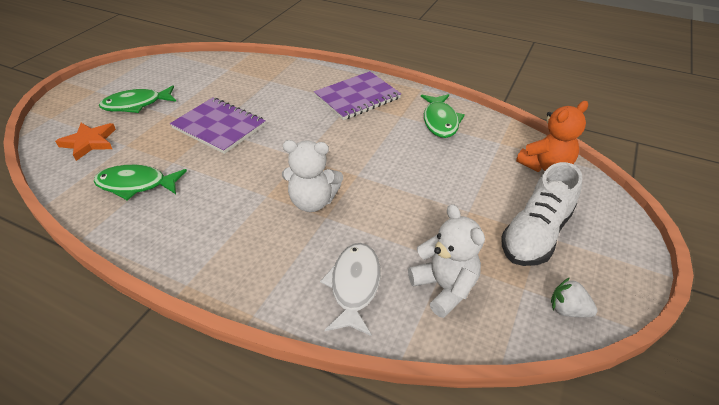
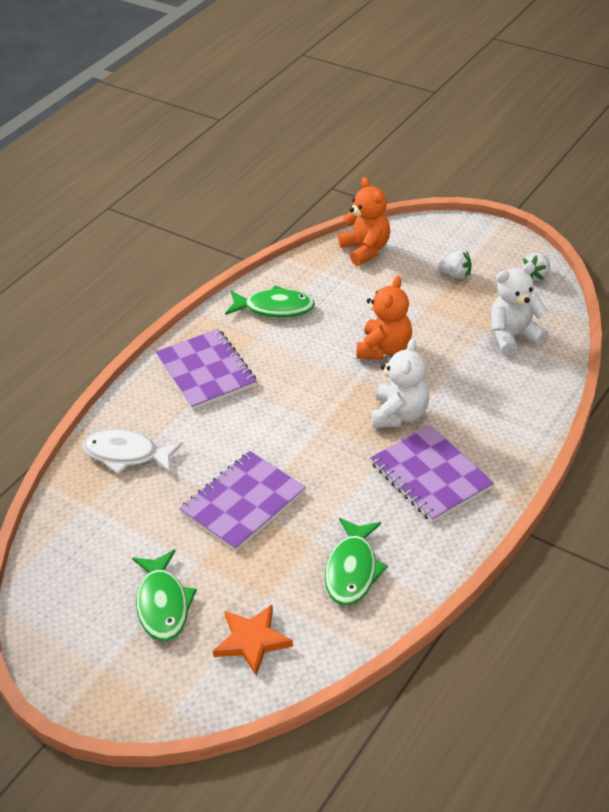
camera: 80 degrees left, 0 degrees up
white fish [320,243,381,336] -> white fish moved to [82,429,183,474]
white shoe [501,162,582,266] -> white strawberry [438,250,471,279]
none -> orange teddy bear [357,276,412,360]
none -> purple notebook [370,425,494,523]

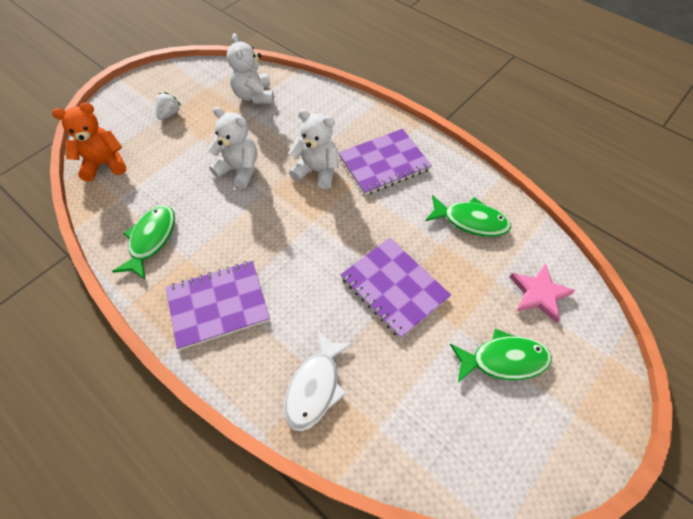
camera: 85 degrees left, 15 degrees up
orange star [213,605,293,676] -> pink star [510,263,576,323]
orange teddy bear [357,276,412,360] -> white teddy bear [208,107,257,189]
white strawberry [522,253,550,281] -> none

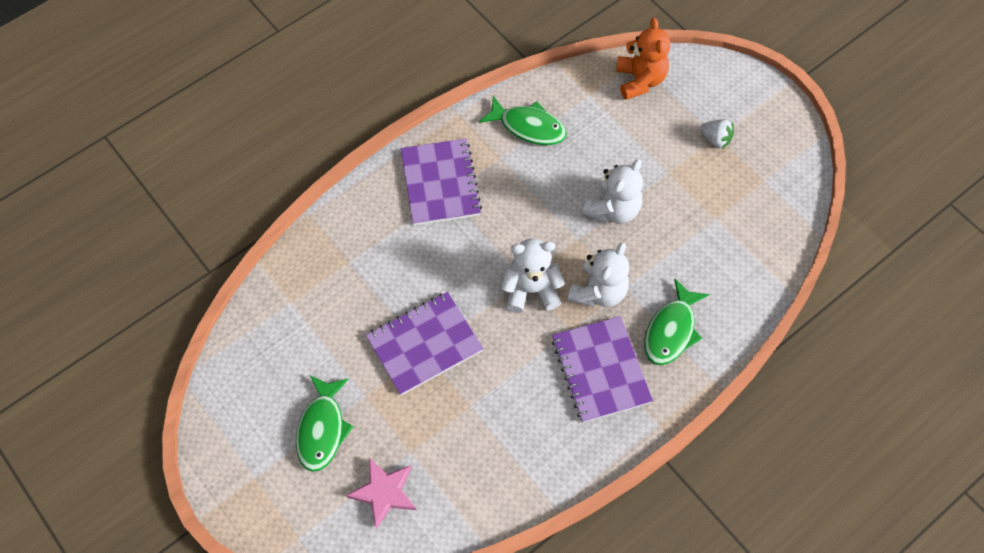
camera: 100 degrees right, 5 degrees up
white teddy bear [227,33,274,104] -> white teddy bear moved to [501,238,565,313]
white fish [284,330,353,431] -> none
green fish [425,195,511,237] -> green fish moved to [644,279,709,365]

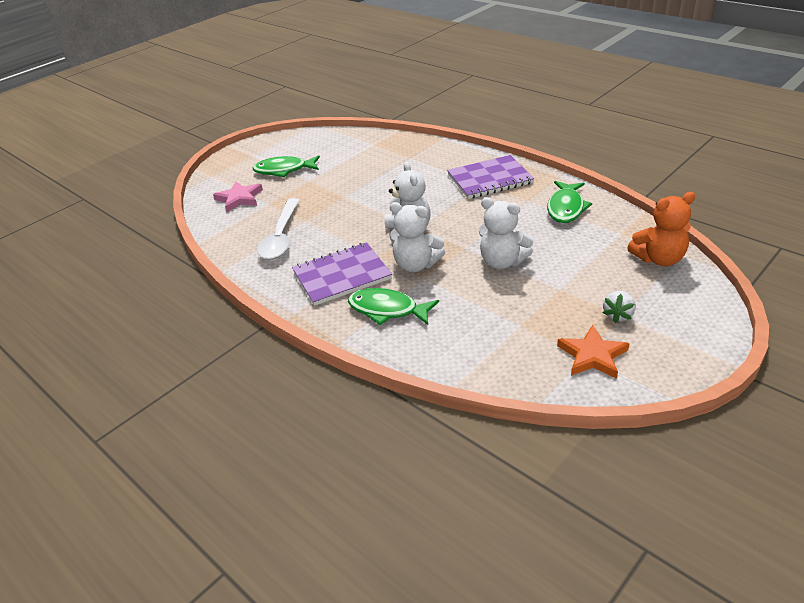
camera: 85 degrees right, 25 degrees down
purple notebook [366,292,484,395] -> none
none -> white spoon [257,198,300,260]
none -> orange star [557,325,630,379]

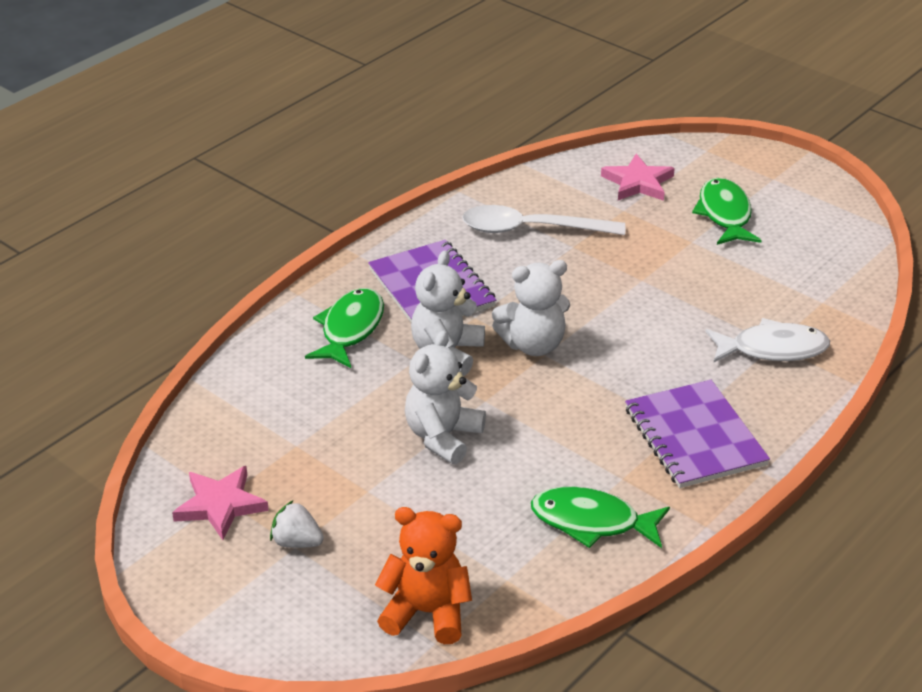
camera: 85 degrees right, 0 degrees up
orange star [557,325,630,379] -> pink star [172,466,269,540]
orange teddy bear [627,192,695,266] -> orange teddy bear turned 120 degrees clockwise [375,507,472,644]
none -> white fish [705,318,830,362]

